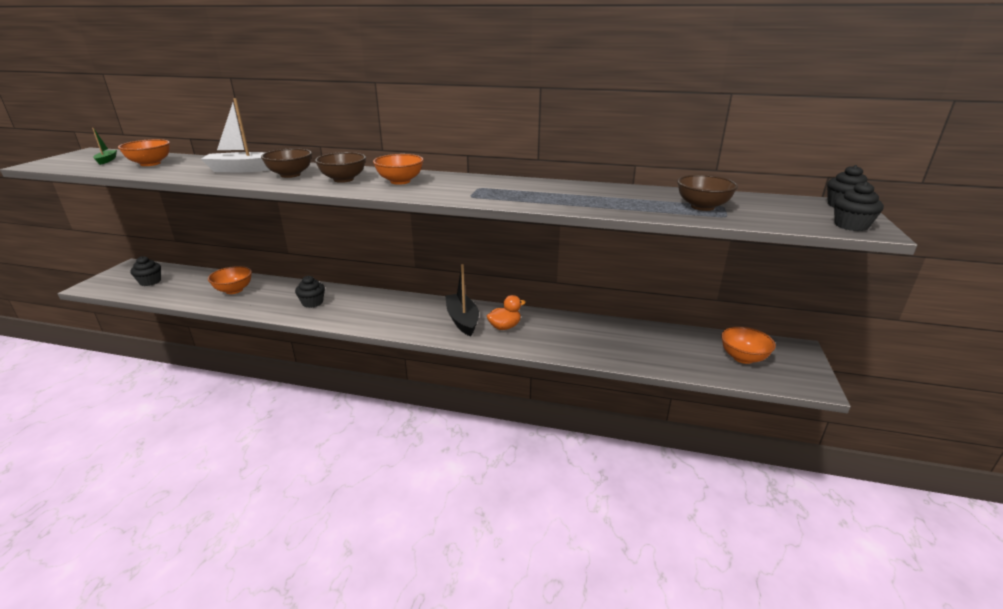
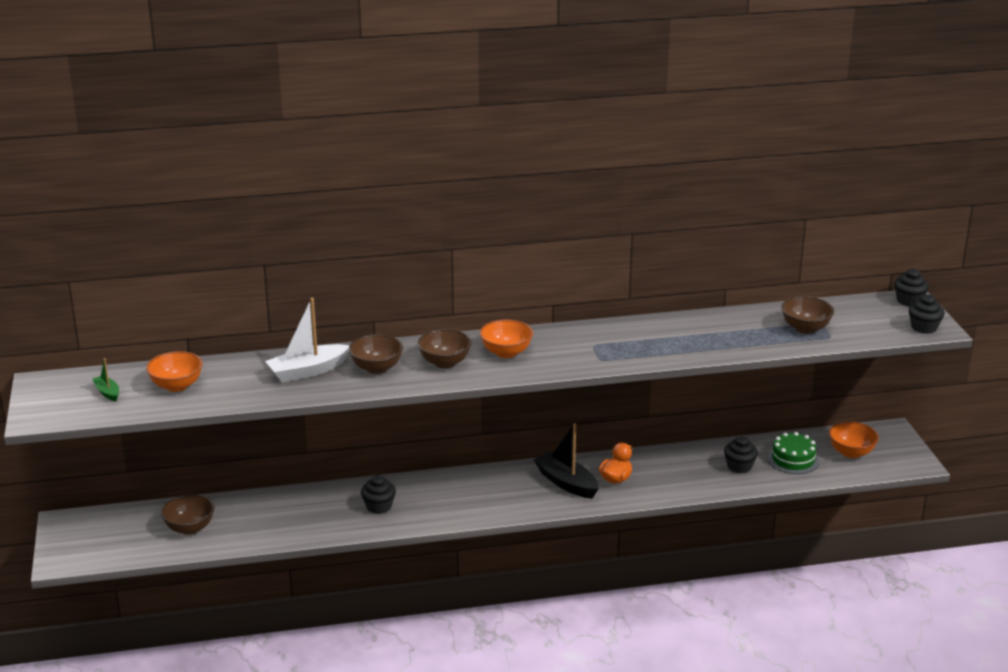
camera: 25 degrees left, 0 degrees up
black cupcake [130,256,161,286] -> black cupcake moved to [724,436,758,473]
orange bowl [208,266,252,294] -> none
none -> brown bowl [161,494,214,535]
none -> green cake [767,432,819,474]

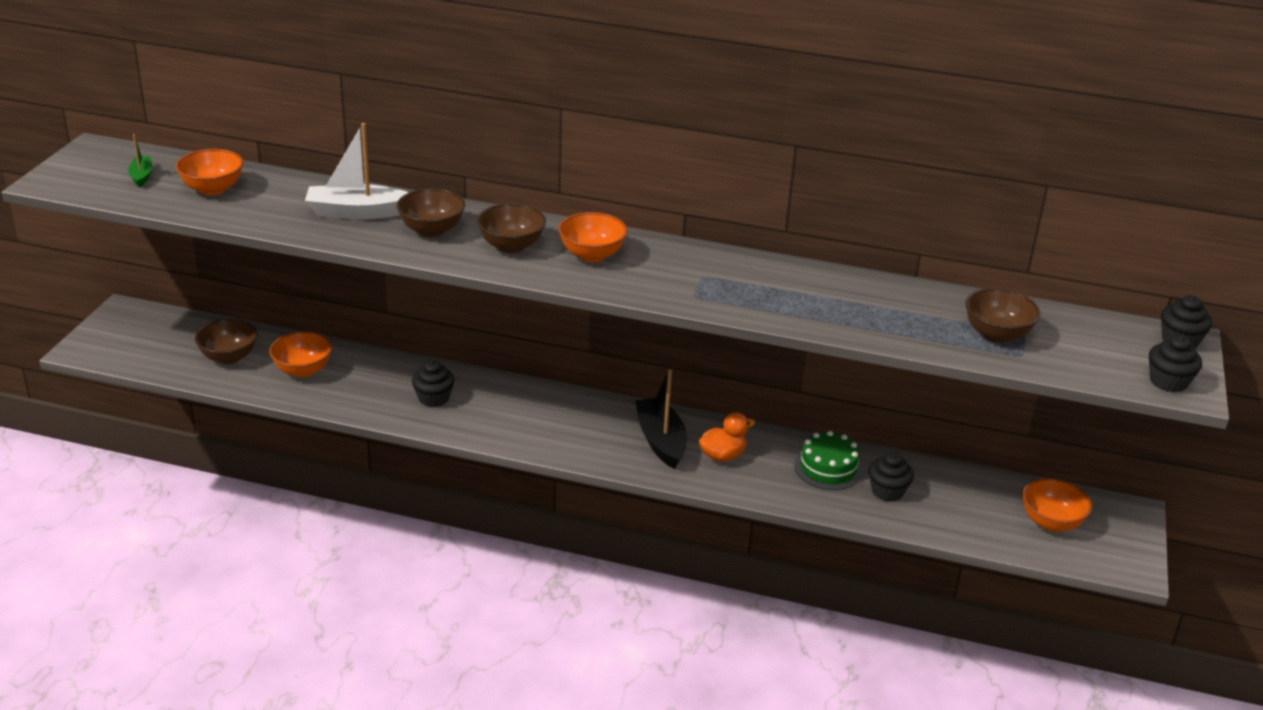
camera: 25 degrees right, 5 degrees up
green cake [767,432,819,474] -> green cake moved to [794,431,862,490]
none -> orange bowl [269,331,332,378]

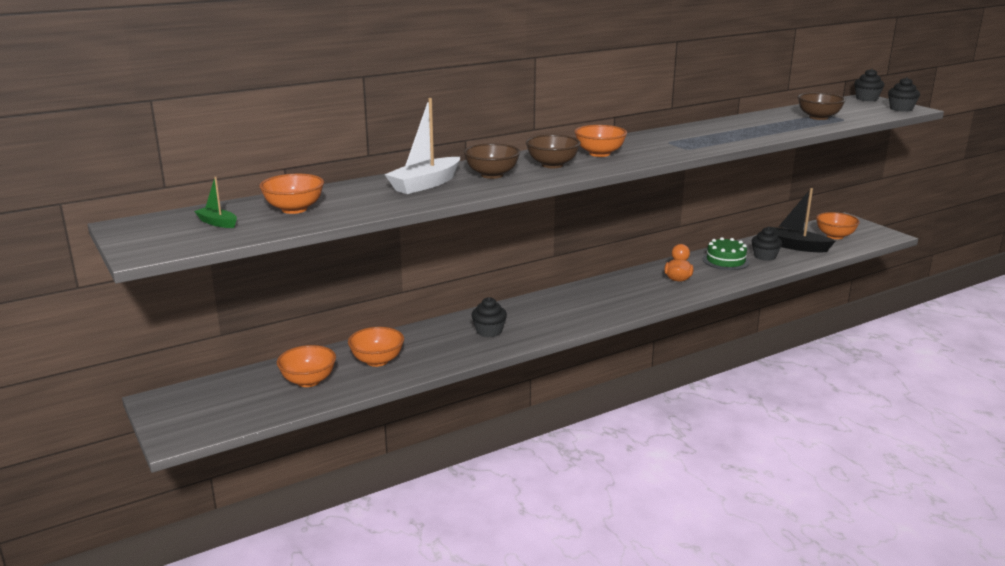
camera: 45 degrees left, 10 degrees down
brown bowl [195,319,258,364] -> orange bowl [277,345,336,387]
black boat [635,369,687,469] -> black boat moved to [767,188,835,252]

